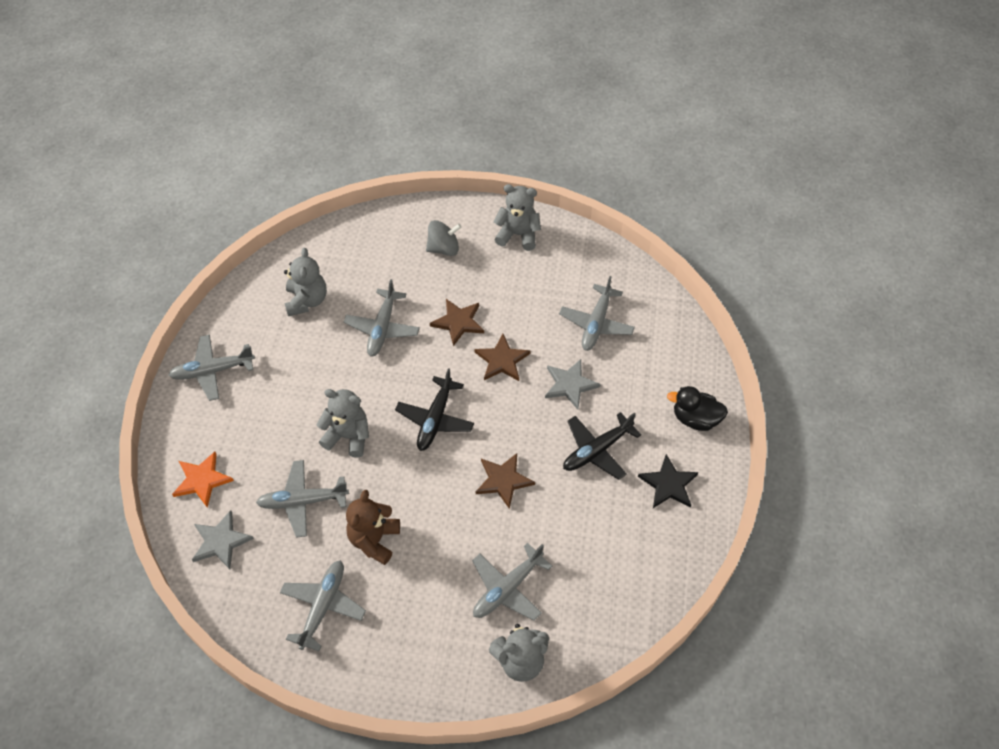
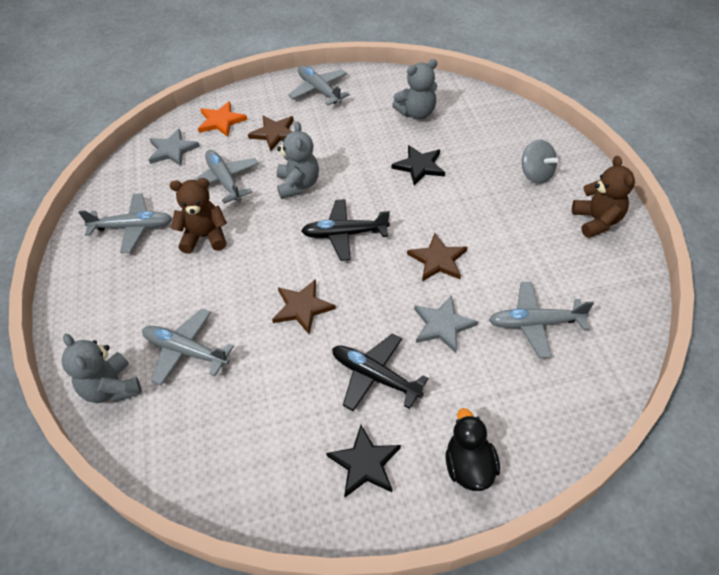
camera: 70 degrees right, 5 degrees down
grey plane [343,279,420,356] -> black star [392,145,445,186]
brown star [430,299,484,346] -> brown star moved to [248,115,294,151]
grey teddy bear [493,184,541,251] -> brown teddy bear [572,156,635,238]

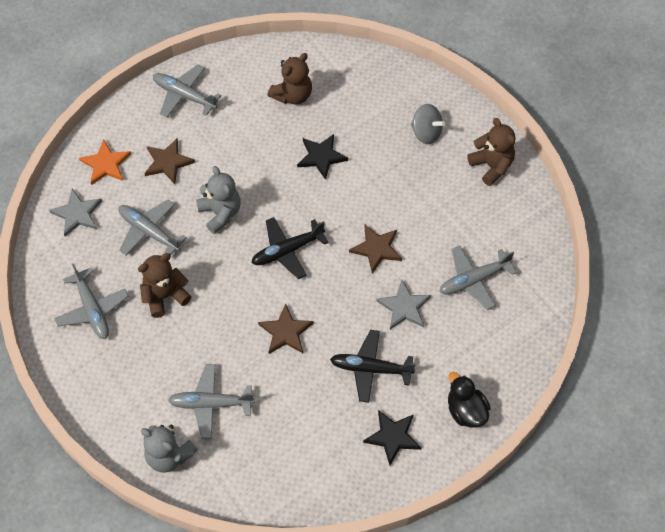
camera: 25 degrees left, 10 degrees up
grey plane [78,193,172,253] -> grey plane turned 90 degrees clockwise [54,263,129,339]
grey teddy bear [392,59,437,120] -> brown teddy bear [268,53,312,104]

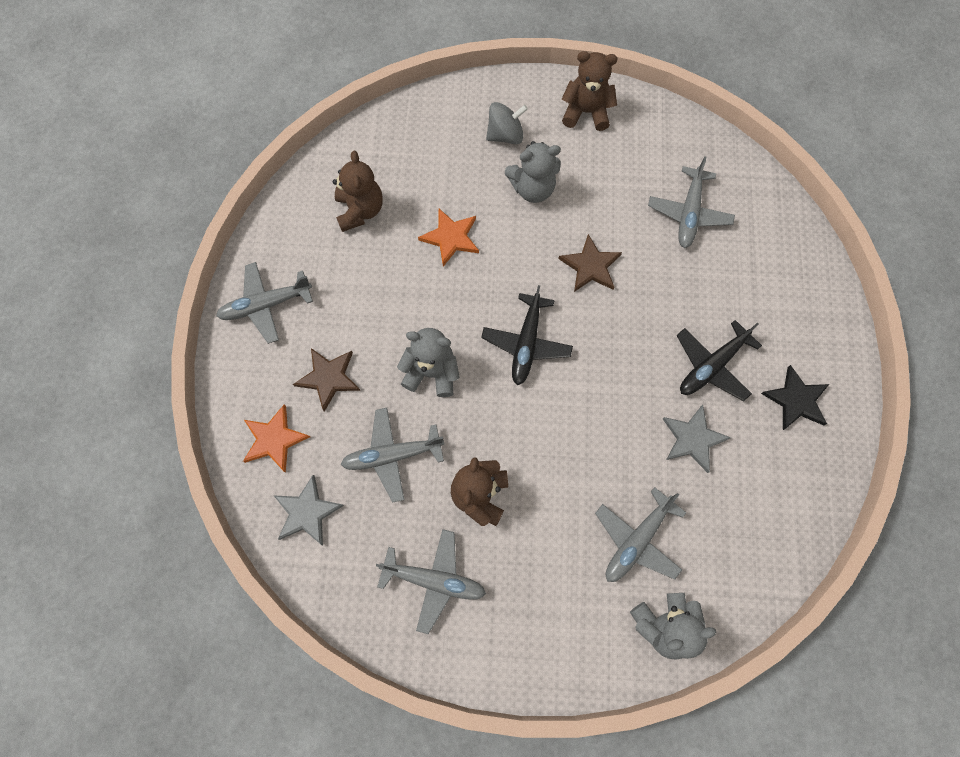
camera: 50 degrees left, 10 degrees up
brown star [258,304,314,354] -> none
black star [297,134,348,180] -> orange star [418,209,479,266]
grey star [376,280,431,329] -> grey star moved to [663,405,731,473]
black duck [448,372,491,428] -> none
none -> grey teddy bear [505,141,561,203]

